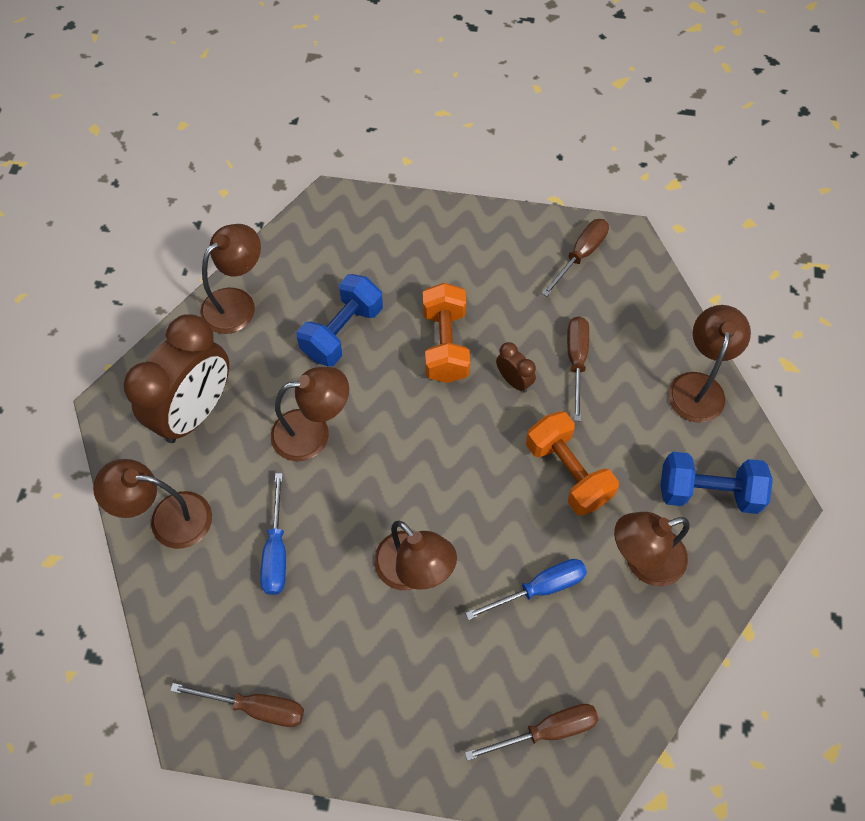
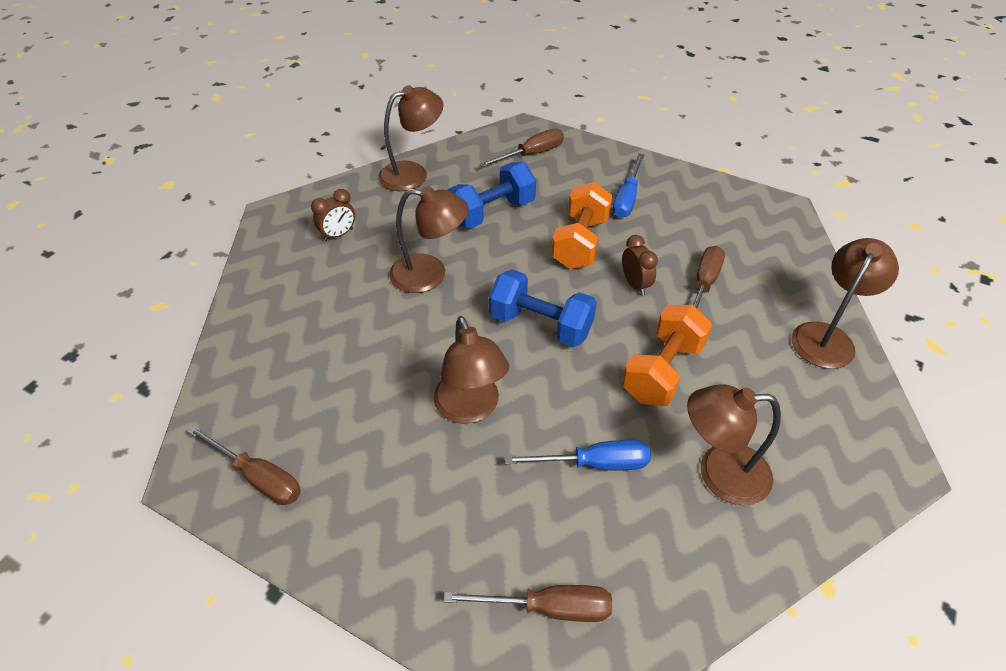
camera: 20 degrees right, 15 degrees down
brown lamp [93,459,212,549] -> none
brown clock [124,314,229,443] -> brown clock [311,189,355,241], size x0.43
blue screwdriver [260,473,286,595] -> blue screwdriver moved to [612,154,644,218]
orange dumbbell [526,411,619,516] -> orange dumbbell turned 45 degrees clockwise [622,305,712,406]
brown screwdriver [542,219,609,297] -> brown screwdriver moved to [479,129,564,167]
blue dumbbell [661,452,773,514] -> blue dumbbell moved to [489,269,597,347]

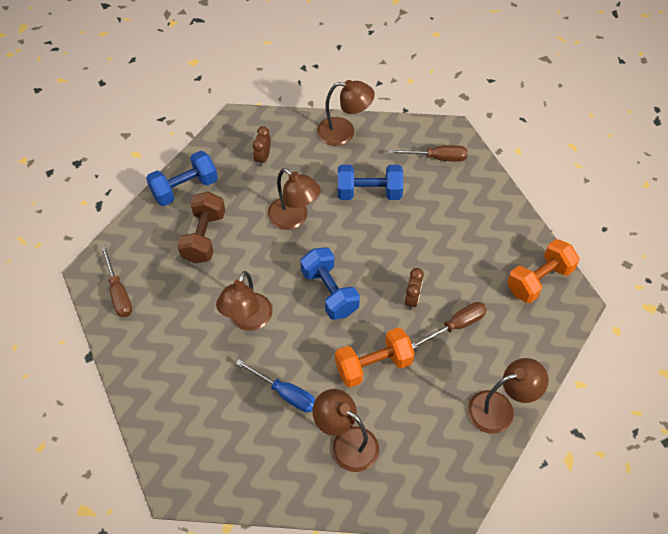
camera: 35 degrees right, 10 degrees up
brown clock [311,189,355,241] -> brown clock turned 105 degrees clockwise [253,126,271,167]
brown screwdriver [444,585,612,622] -> none
orange dumbbell [551,182,613,269] -> orange dumbbell moved to [507,239,580,303]
blue screwdriver [612,154,644,218] -> none
none -> blue dumbbell [146,151,218,206]
none -> brown dumbbell [177,192,225,263]

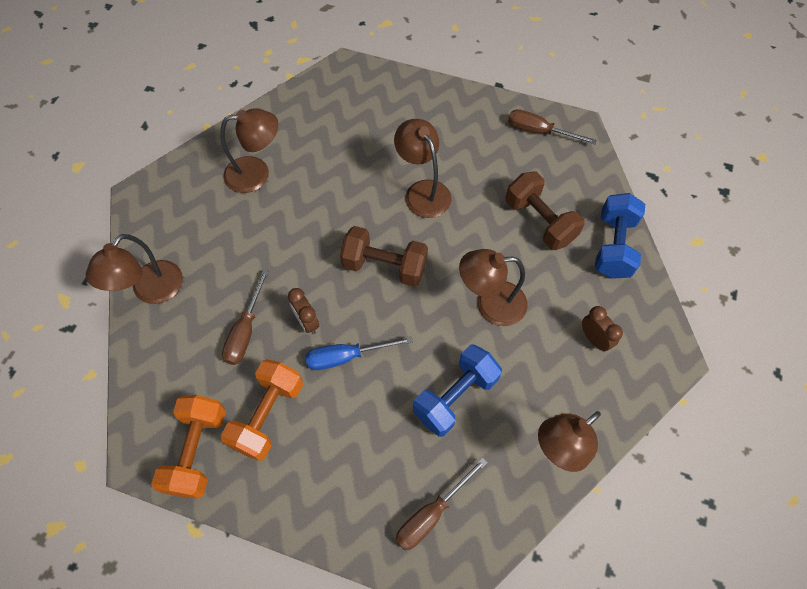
camera: 135 degrees right, 5 degrees up
blue screwdriver [236,359,315,412] -> blue screwdriver moved to [305,336,413,370]
blue dumbbell [300,247,360,320] -> brown dumbbell [340,226,428,287]
orange dumbbell [335,327,415,388] -> orange dumbbell moved to [221,359,303,461]

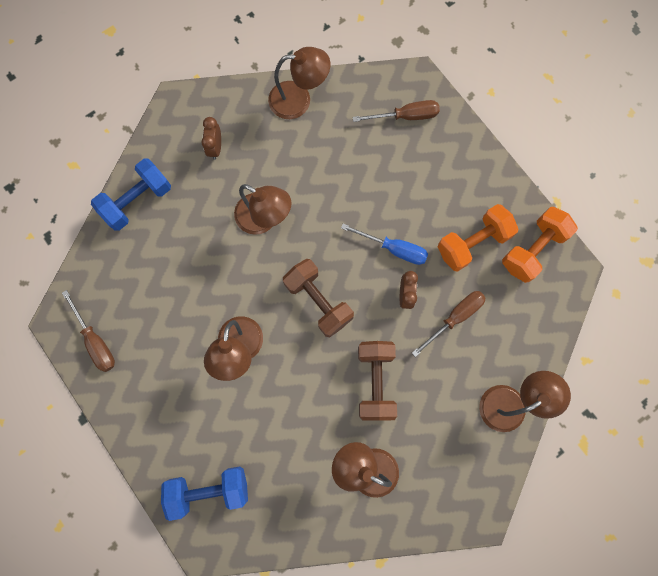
camera: 145 degrees left, 15 degrees up
blue dumbbell [413,345,502,437] -> blue dumbbell moved to [161,466,248,521]
brown dumbbell [506,172,584,250] -> brown dumbbell moved to [358,341,397,421]

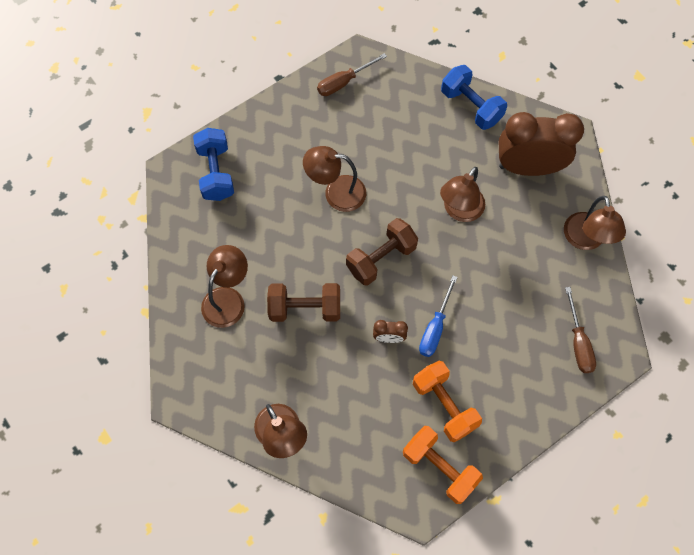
camera: 90 degrees right, 10 degrees down
brown clock [201,117,221,160] -> brown clock [499,112,584,176], size x2.34
brown screwdriver [412,291,486,357] -> none

